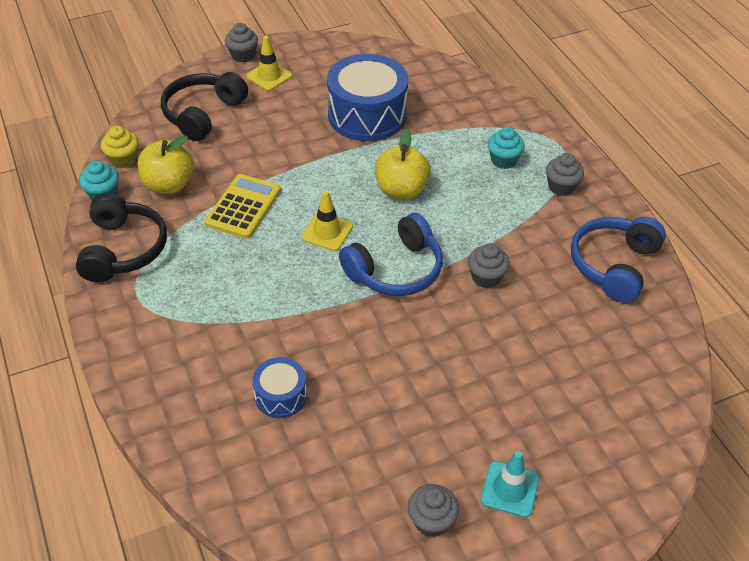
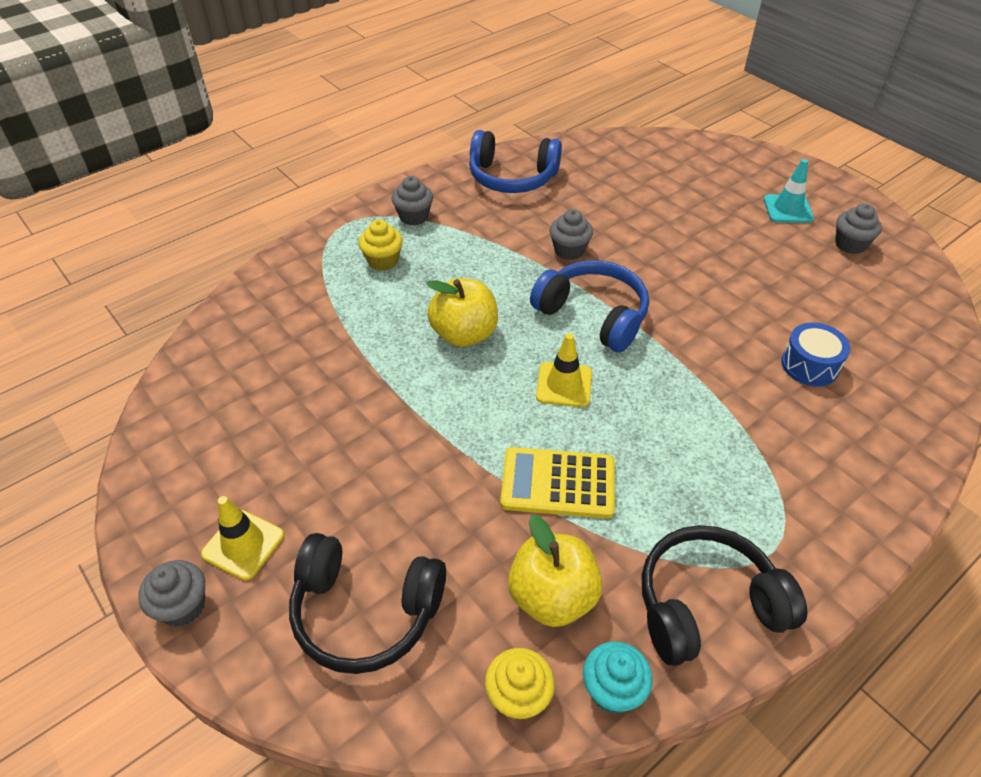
camera: 105 degrees left, 0 degrees up
blue drum [327,54,408,141] -> none
turquoise cupcake [488,127,525,169] -> yellow cupcake [358,220,403,271]

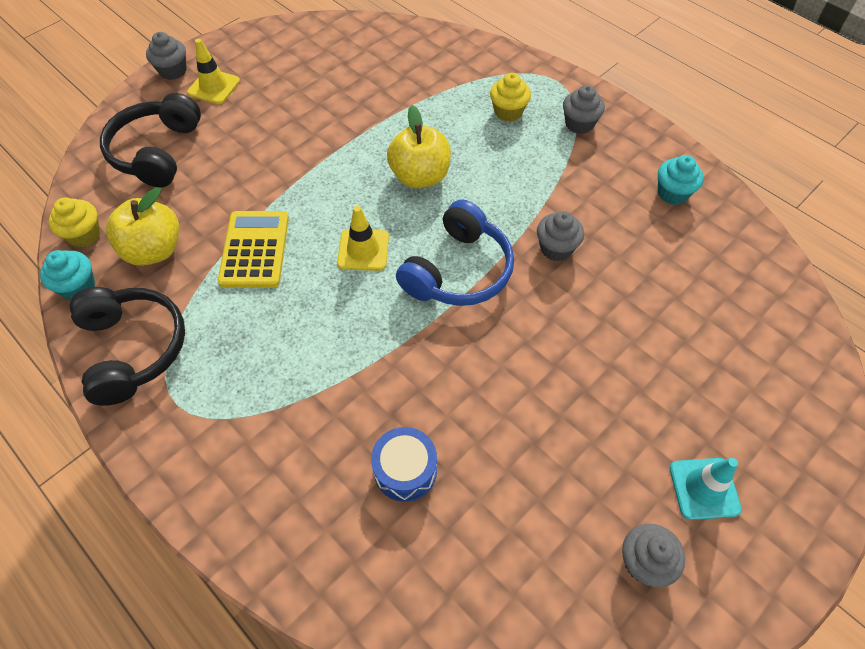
camera: 85 degrees right, 10 degrees up
blue headphones [469,130,562,193] -> turquoise cupcake [658,155,704,205]

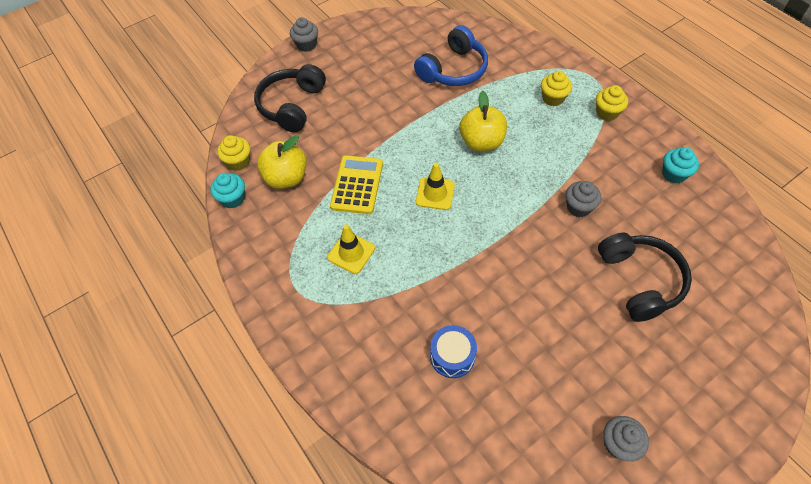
camera: 10 degrees right, 0 degrees up
black headphones [69,287,185,406] -> black headphones moved to [598,233,692,322]
yellow traffic cone [187,39,240,104] -> yellow traffic cone moved to [327,224,375,274]
blue headphones [396,199,514,306] -> blue headphones moved to [414,25,488,86]
grey cupcake [563,85,605,134] -> yellow cupcake [596,85,628,121]
turquoise traffic cone [670,458,742,520] -> none

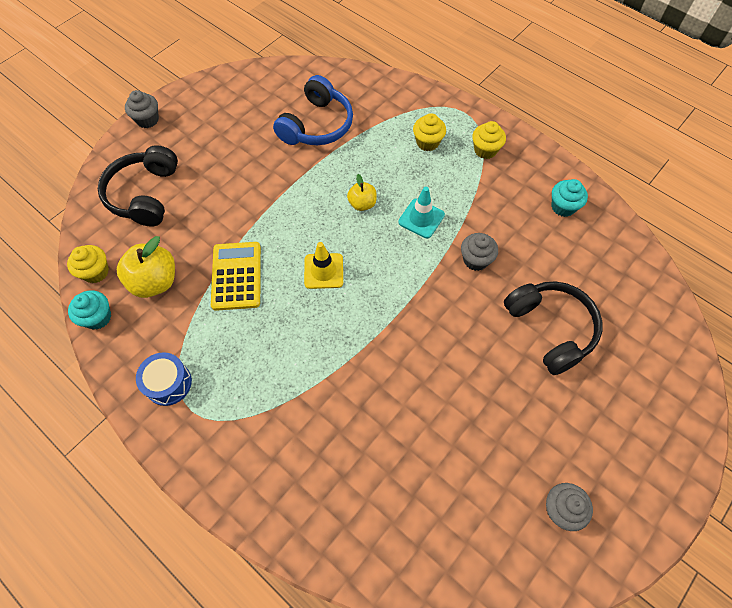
camera: 15 degrees left, 5 degrees up
yellow traffic cone [327,224,375,274] -> none
blue drum [430,325,477,378] -> blue drum moved to [136,352,192,406]
yellow apple [460,91,507,151] -> yellow apple [347,174,377,211], size x0.58
none -> turquoise traffic cone [398,187,445,238]

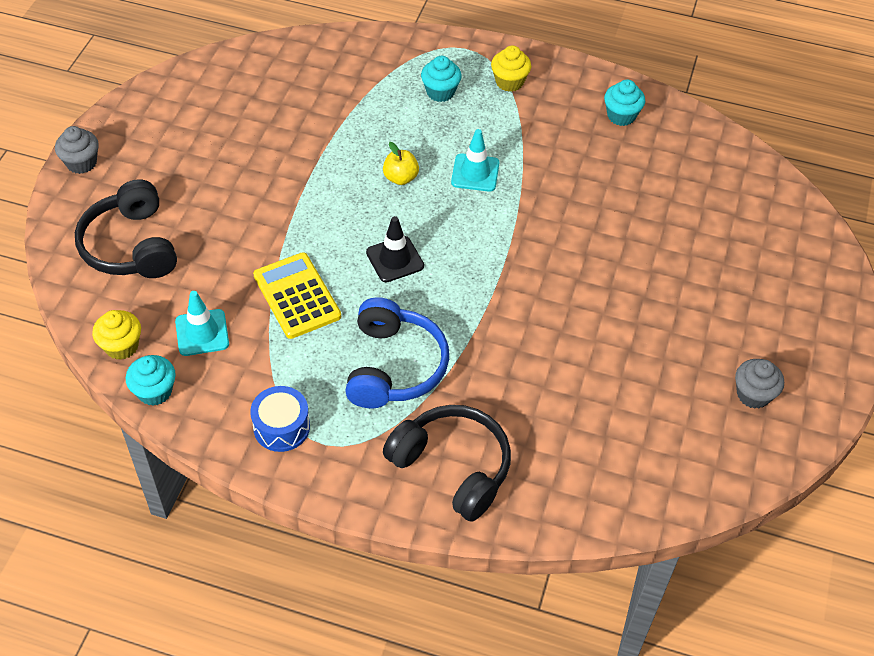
camera: 25 degrees left, 10 degrees down
yellow apple [117,236,175,298] -> turquoise traffic cone [175,291,229,356]
blue headphones [273,75,353,145] -> blue headphones moved to [345,297,449,408]
yellow traffic cone [304,242,343,289] -> black traffic cone [366,216,424,282]
yellow cupcake [413,113,446,151] -> turquoise cupcake [421,56,462,102]
grey cupcake [461,233,498,271] -> none
black headphones [504,281,602,375] -> black headphones moved to [383,405,511,522]

